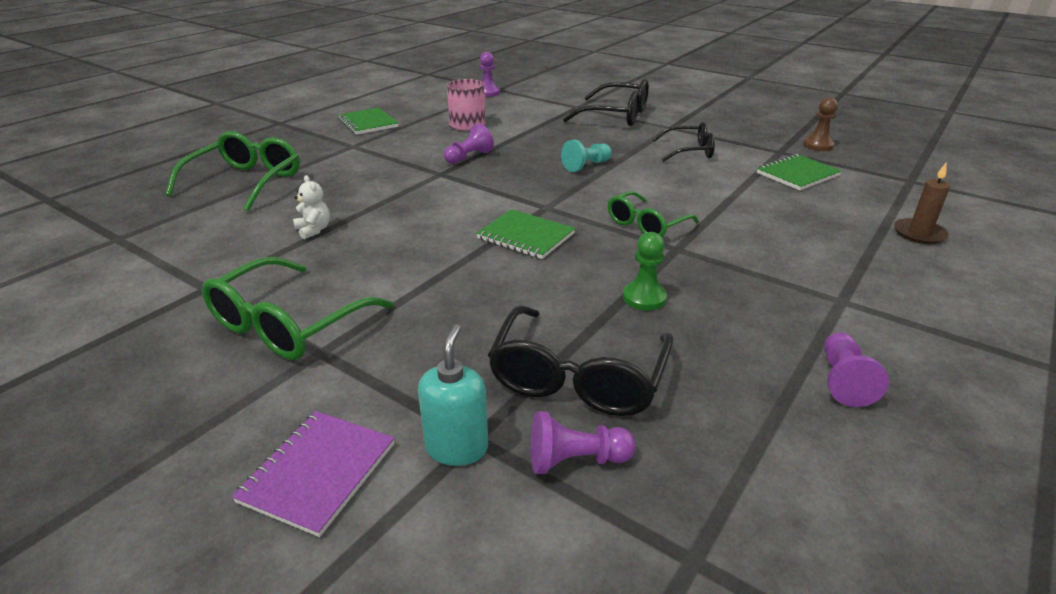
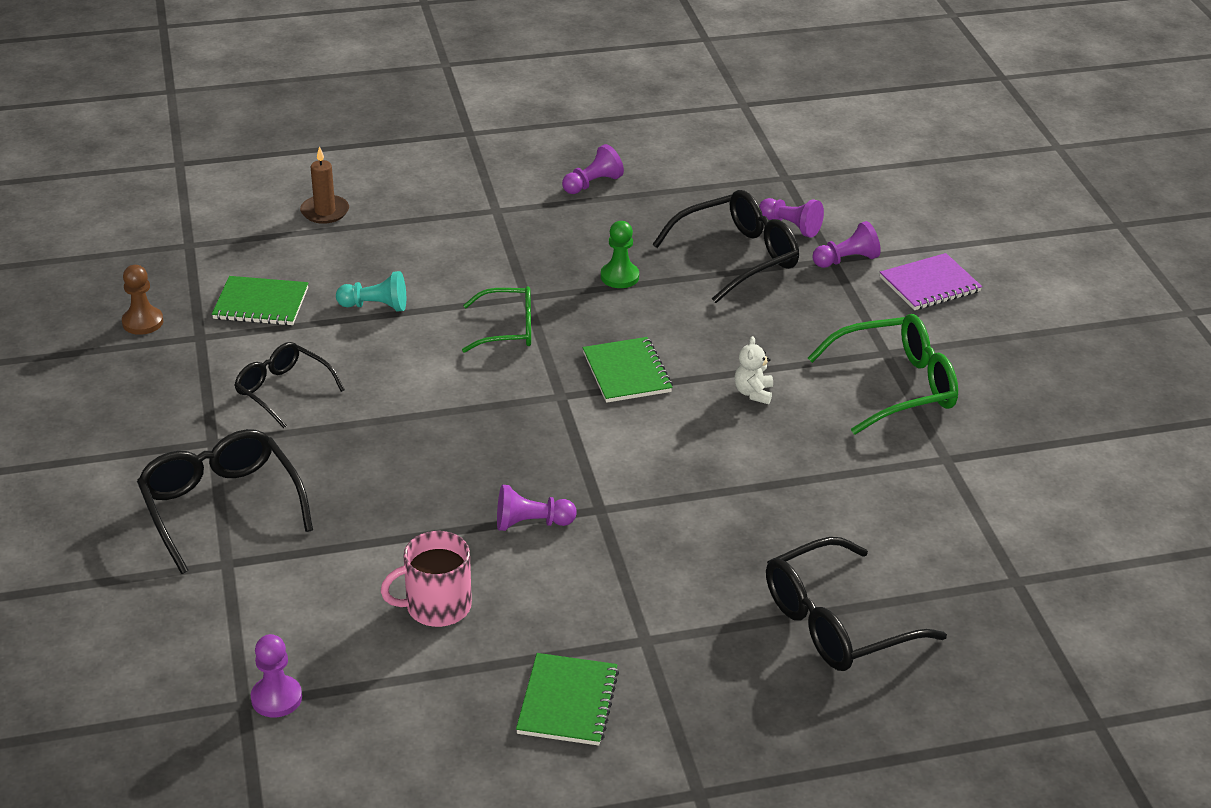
camera: 140 degrees left, 5 degrees up
green glasses [165,131,300,212] -> black glasses [766,537,947,671]
white teddy bear [293,175,330,239] -> white teddy bear moved to [734,336,773,404]
turquoise soap dispenser [418,324,488,466] -> purple pawn [812,221,881,268]
turquoise pawn [561,140,612,172] -> turquoise pawn moved to [336,271,406,311]

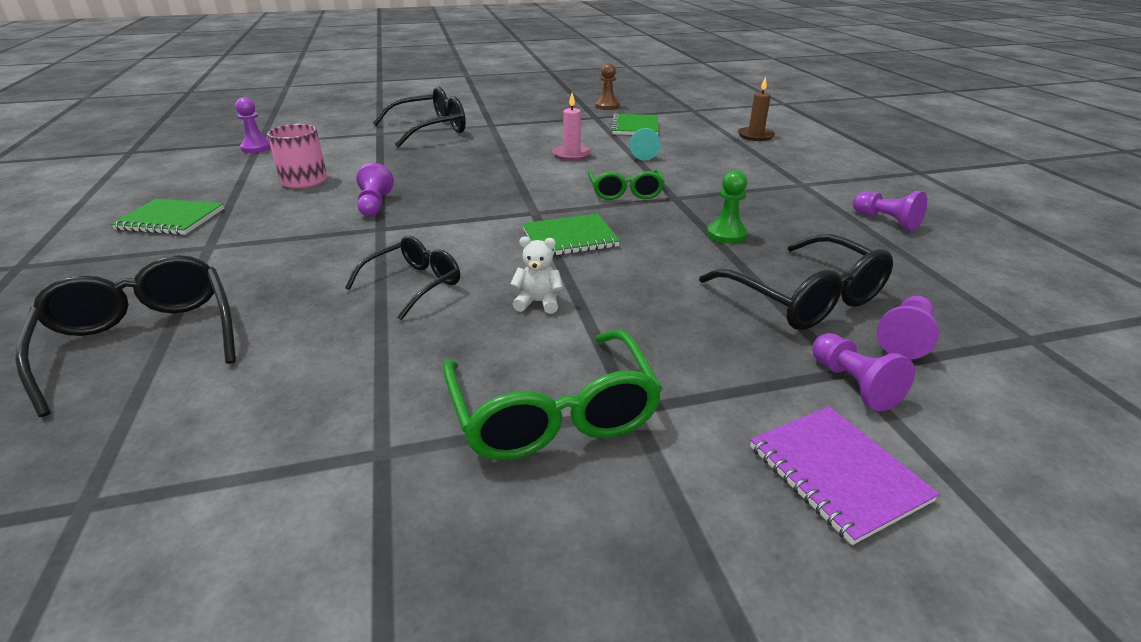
camera: 90 degrees right, 5 degrees down
black glasses [235,342,345,428] -> black glasses moved to [345,236,460,320]
none -> pink candle [552,93,592,161]

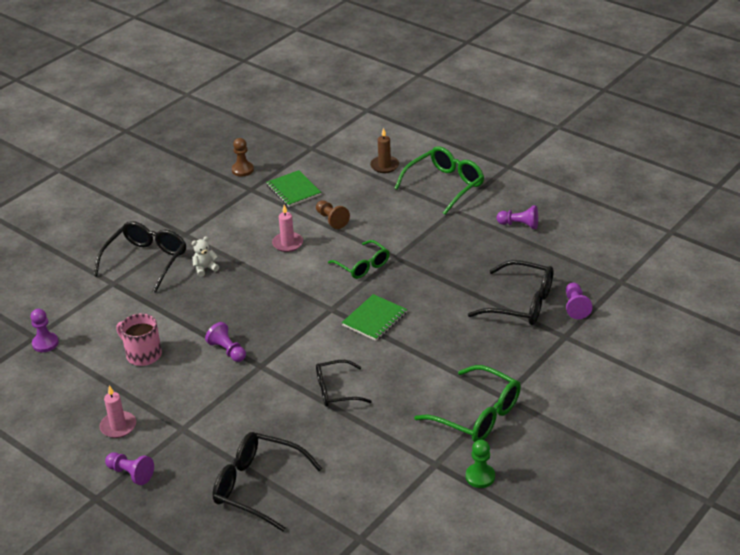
camera: 35 degrees left, 5 degrees up
green notebook [111,199,224,235] -> pink candle [99,385,136,438]
black glasses [345,236,460,320] -> black glasses turned 105 degrees counterclockwise [316,360,372,407]
white teddy bear [510,237,563,314] -> white teddy bear moved to [192,236,219,277]
turquoise pawn [630,128,661,160] -> brown pawn [316,200,350,229]
green pawn [707,170,748,244] -> green pawn moved to [466,440,495,488]
purple notebook [750,406,940,545] -> none
purple pawn [812,333,915,411] -> purple pawn moved to [105,452,154,485]
none -> green glasses [394,146,484,215]

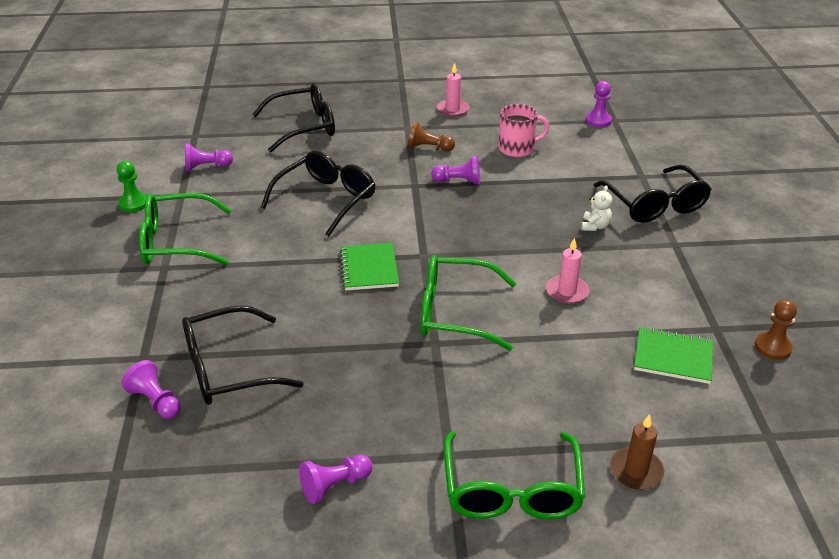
camera: 135 degrees right, 0 degrees up
purple pawn [105,452,154,485] -> purple pawn moved to [185,143,233,171]
brown pawn [316,200,350,229] -> brown pawn moved to [408,121,455,151]
black glasses [316,360,372,407] -> black glasses [261,150,375,237], size x1.54
green glasses [328,240,389,279] -> green glasses [420,255,516,351], size x1.54

